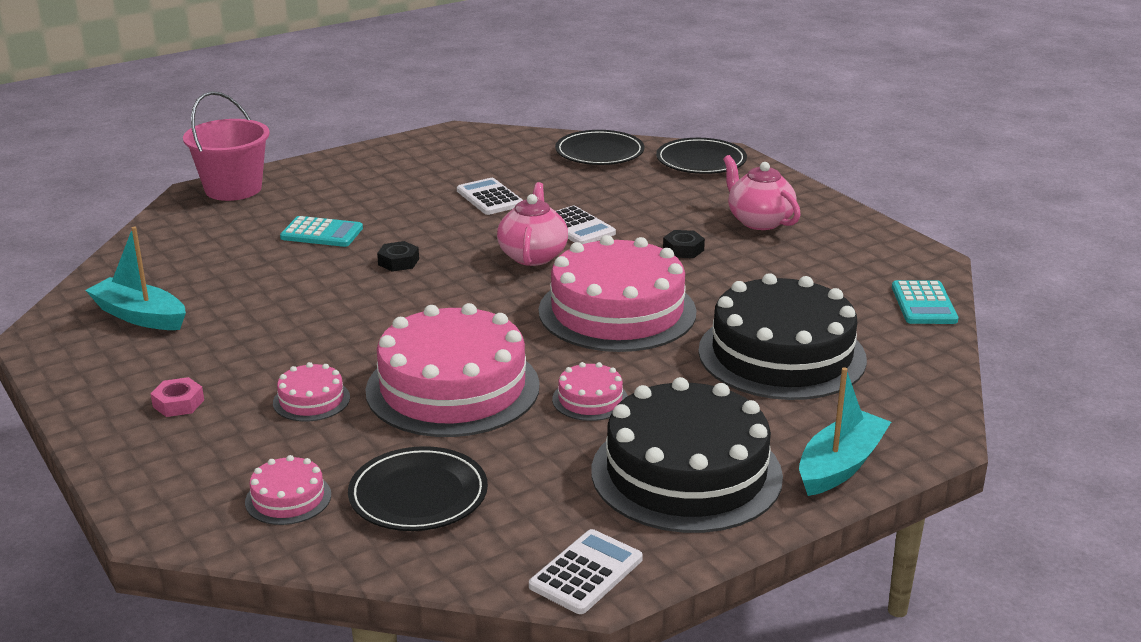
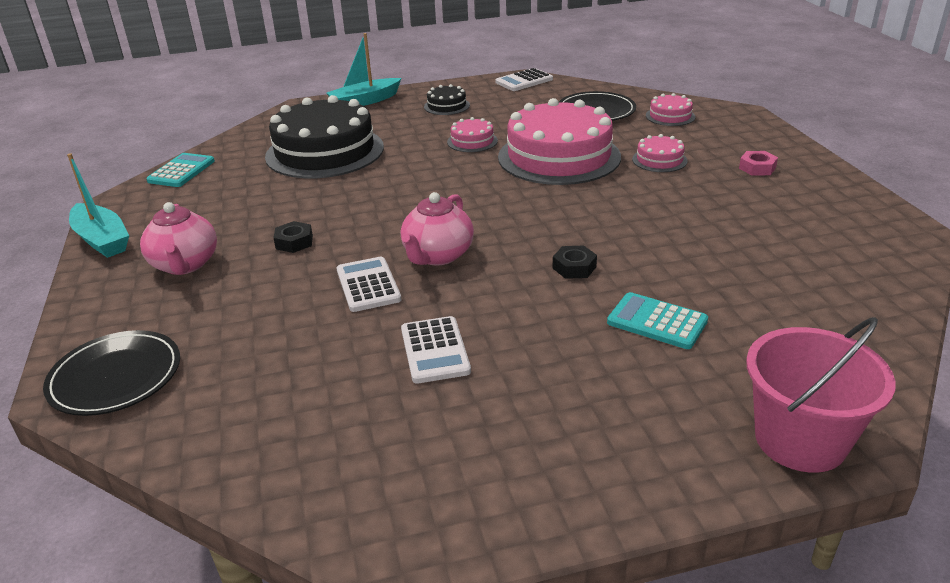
camera: 160 degrees left, 5 degrees up
turquoise boat [85,227,186,330] -> turquoise boat moved to [67,153,129,258]
pink cake [539,235,697,352] -> none
black plate [555,130,644,165] -> none
black cake [591,377,783,533] -> black cake [424,84,470,115], size x0.43

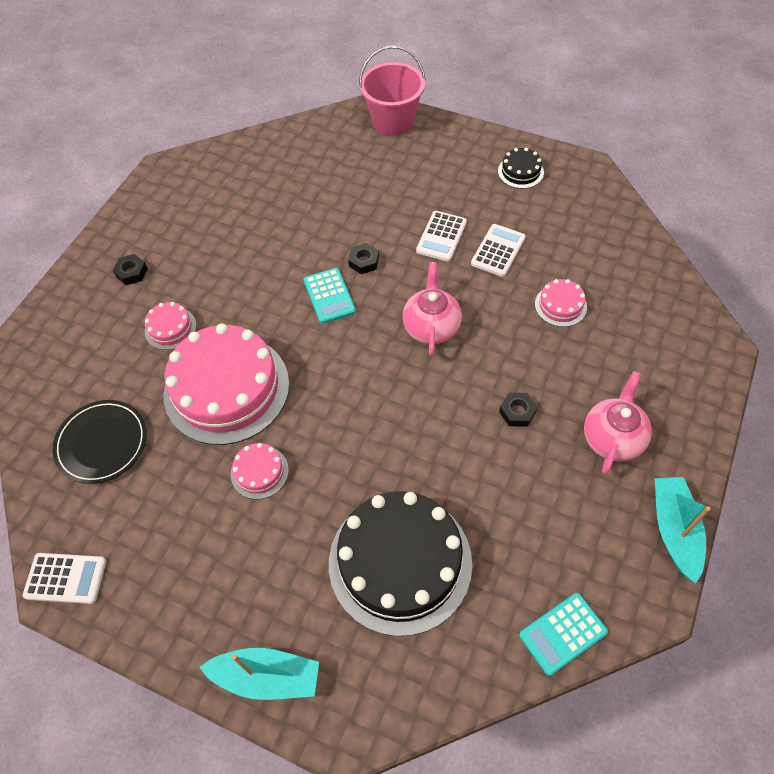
camera: 140 degrees left, 25 degrees up
black plate [43,330,180,416] -> none
white calculator [337,257,401,312] -> white calculator moved to [416,211,467,262]
pink teapot [401,192,474,265] -> pink teapot turned 60 degrees counterclockwise [402,262,462,356]
black cake [424,84,470,115] -> black cake moved to [498,148,544,189]
turquoise calculator [607,292,708,349] -> turquoise calculator moved to [304,268,356,324]
pink cake [646,93,695,126] -> pink cake moved to [535,279,587,327]
pink nut [739,151,778,175] -> black nut [112,254,148,285]

